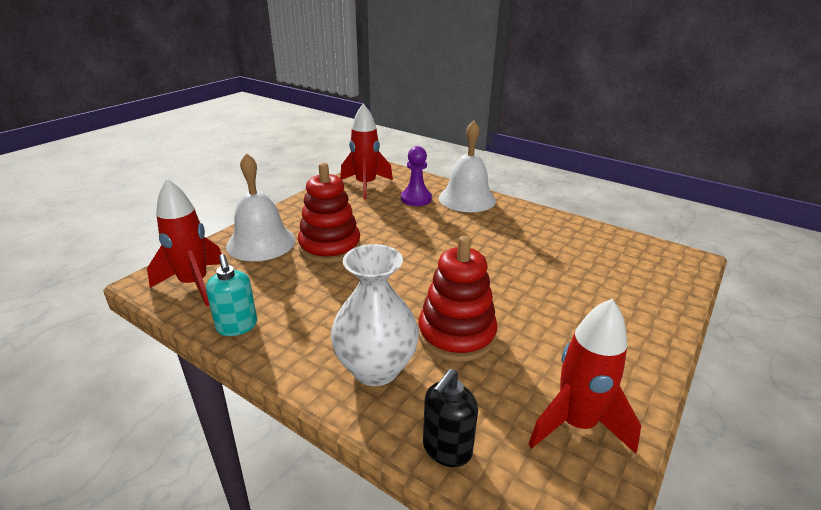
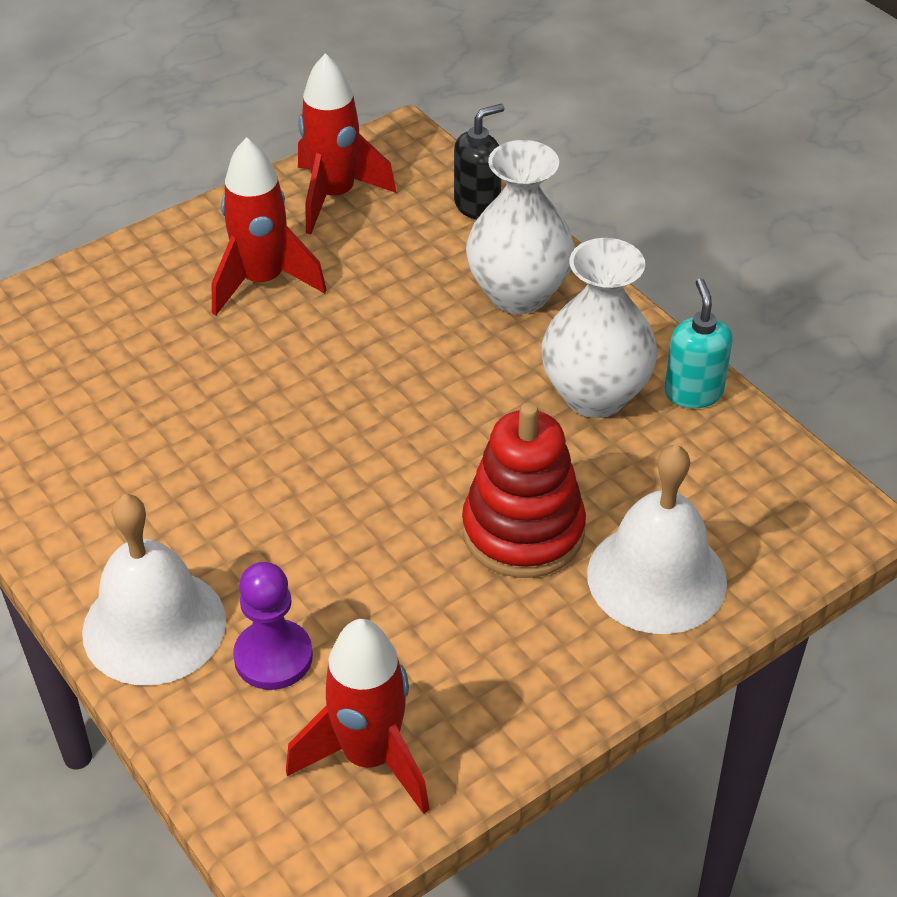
camera: 160 degrees left, 15 degrees up
red rocket [147,179,222,307] -> red rocket moved to [212,137,327,316]
red stacking toy [419,236,498,362] -> none
none -> white vase [542,238,658,418]

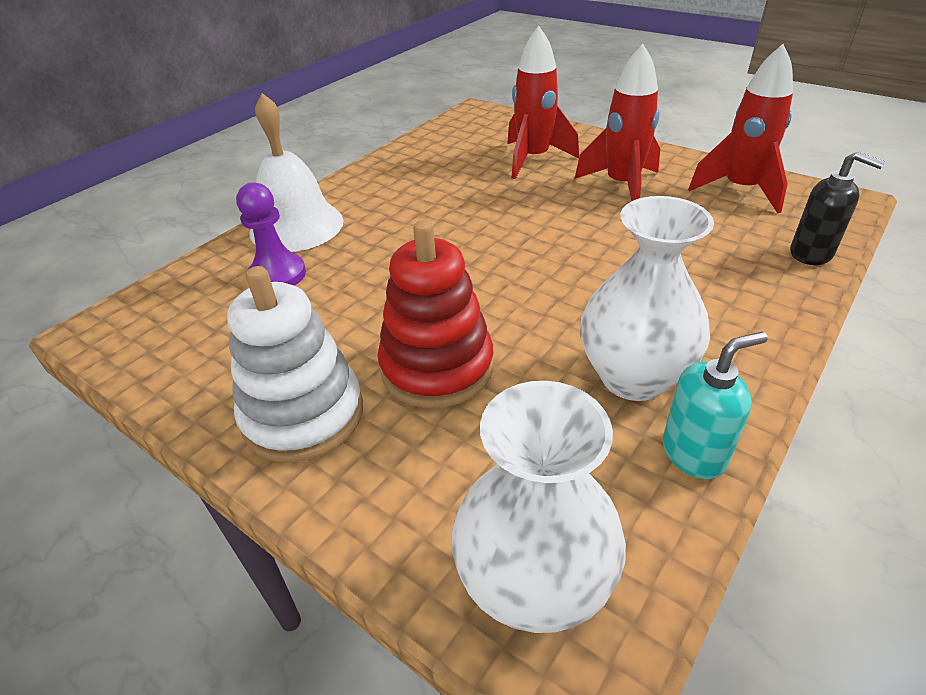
camera: 75 degrees right, 5 degrees down
red rocket [286,619,430,814] -> red rocket moved to [507,26,579,179]
white vase [466,140,575,314] -> white vase moved to [452,381,626,633]
white bell [587,444,727,634] -> none
none -> white stacking toy [227,266,363,463]

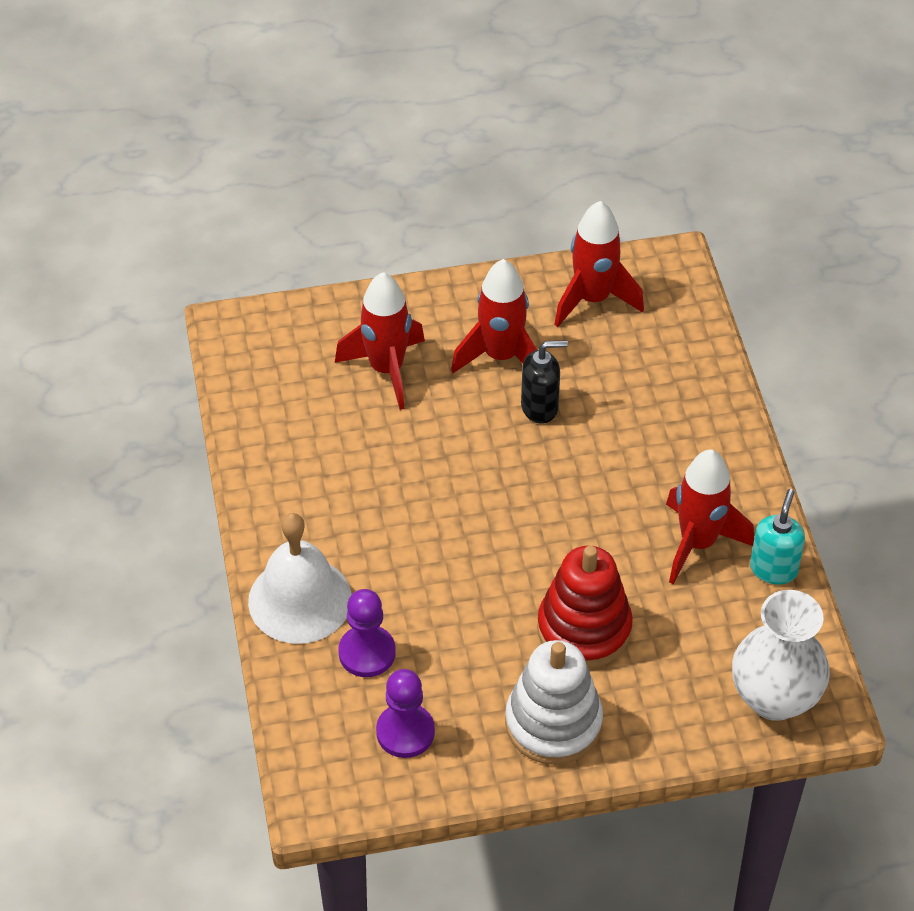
camera: 50 degrees left, 10 degrees up
white vase [580,196,714,401] -> red rocket [666,449,754,584]
black soap dispenser [790,151,886,265] -> black soap dispenser moved to [521,340,568,424]
none -> purple pawn [376,669,435,758]

